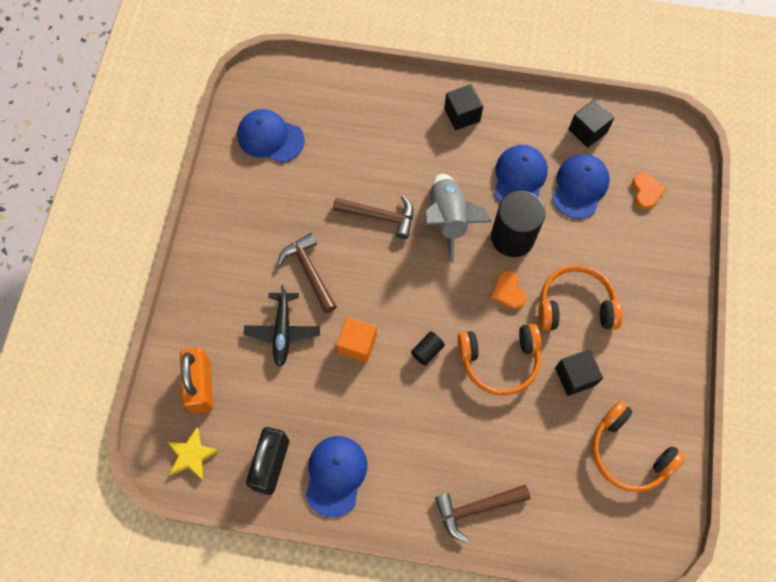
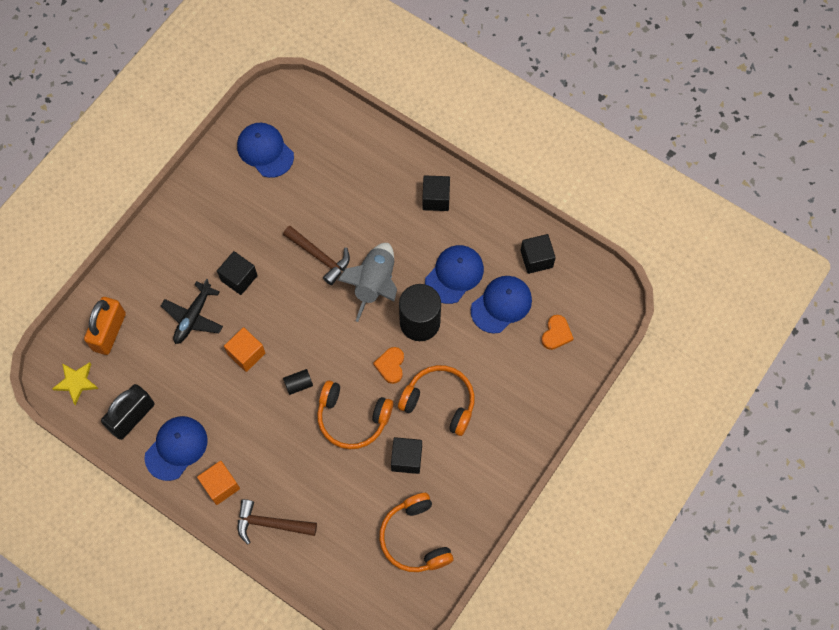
camera: 25 degrees right, 0 degrees up
brown hammer [277,233,337,313] -> black cube [217,251,258,295]
none -> orange cube [197,461,240,505]

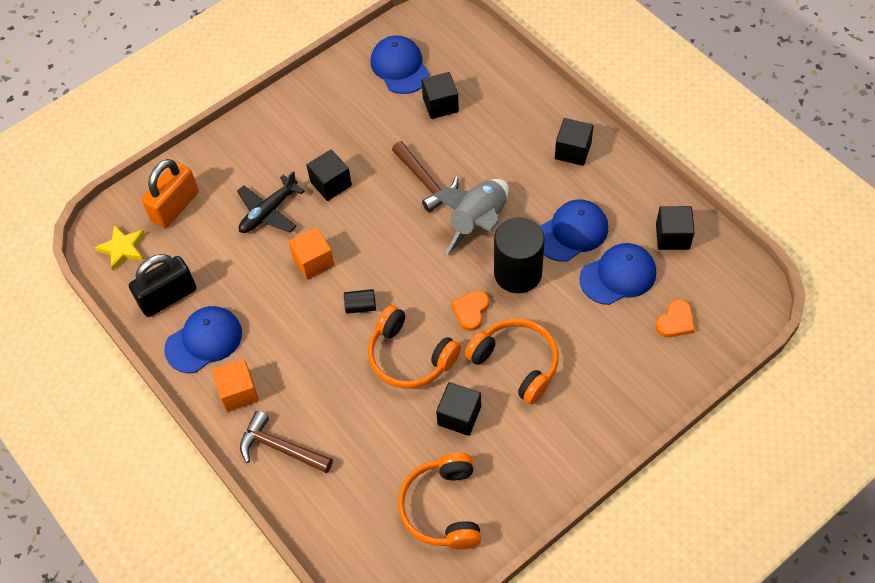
camera: 20 degrees right, 10 degrees down
none -> black cube [421,72,459,119]

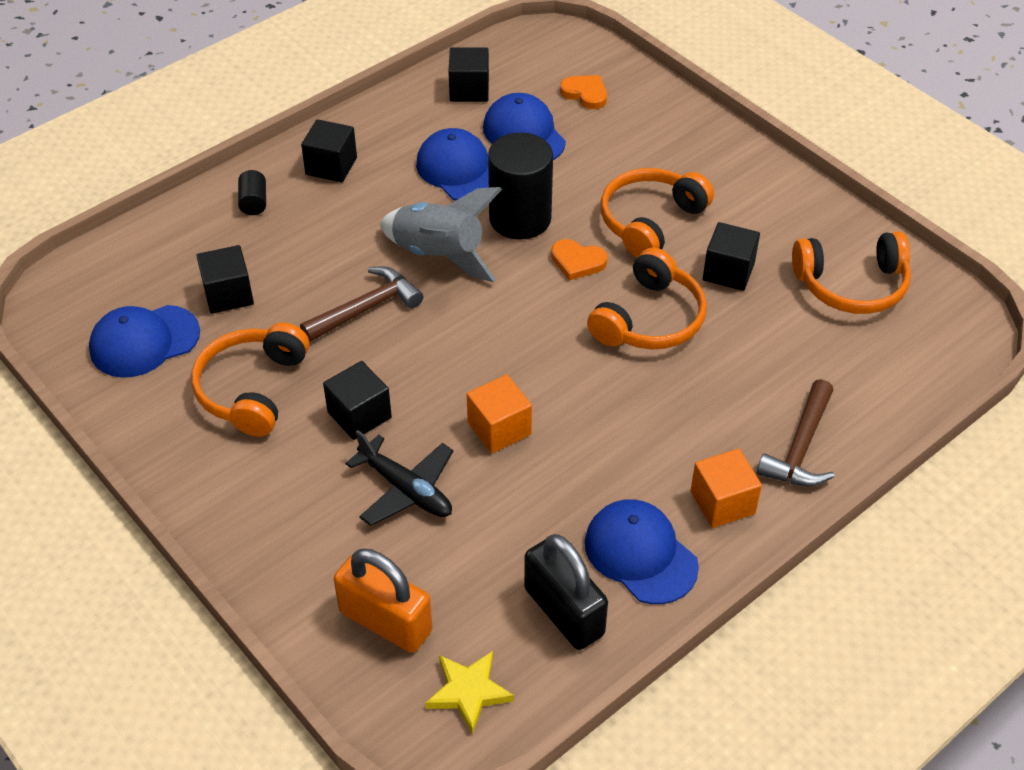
camera: 95 degrees left, 10 degrees down
black cylinder [344,289,376,314] -> black cylinder moved to [238,170,266,215]
none -> orange headphones [191,323,309,437]

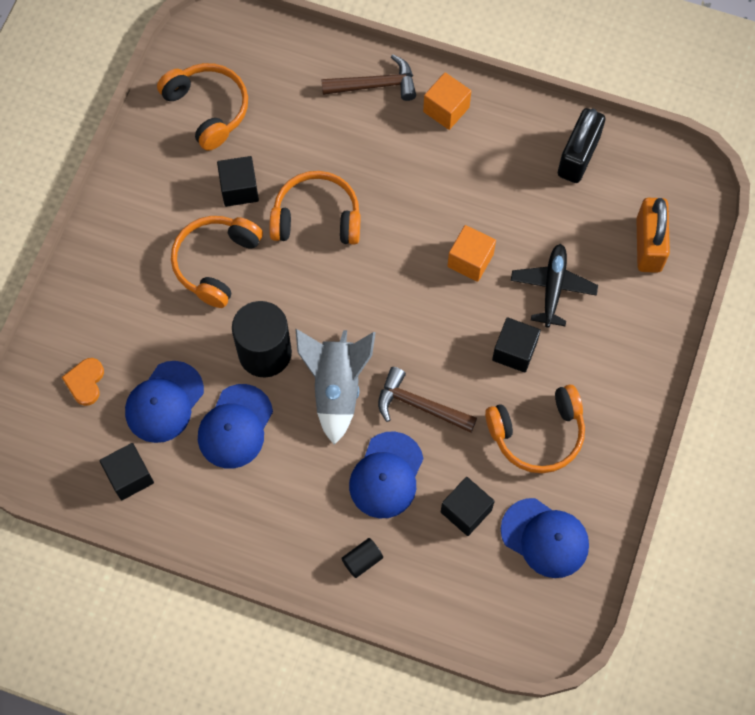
camera: 120 degrees left, 20 degrees up
black cube [301,119,357,182] -> none
yellow star [425,651,514,735] -> none
orange heart [551,239,608,280] -> none
blue cap [585,499,699,604] -> blue cap moved to [349,431,424,518]
orange headphones [601,168,714,258] -> orange headphones turned 105 degrees clockwise [171,216,263,308]

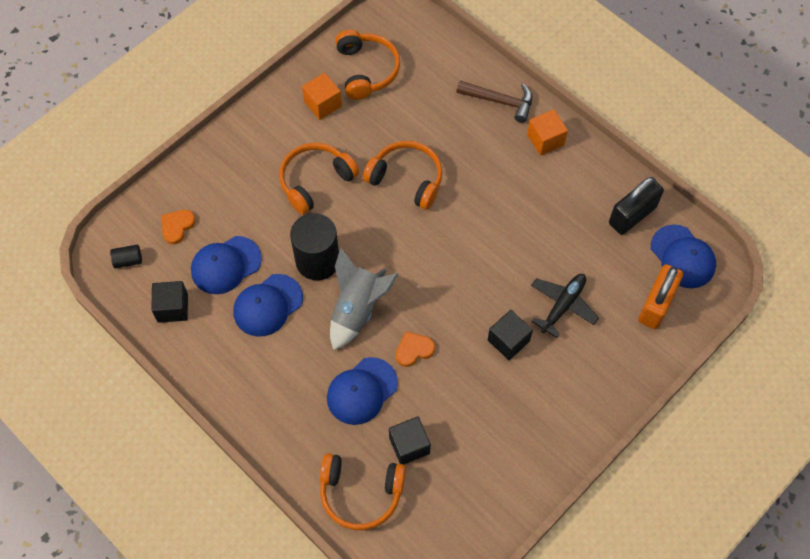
camera: 25 degrees right, 5 degrees down
black cube [217,156,259,207] -> none
black cylinder [341,538,383,578] -> black cylinder moved to [110,245,142,269]
brown hammer [378,367,477,433] -> orange heart [396,332,435,367]
orange cube [447,225,496,282] -> orange cube moved to [302,73,342,120]
orange headphones [485,384,585,473] -> orange headphones moved to [320,453,406,530]
blue cap [501,498,589,578] -> blue cap moved to [651,225,716,288]

